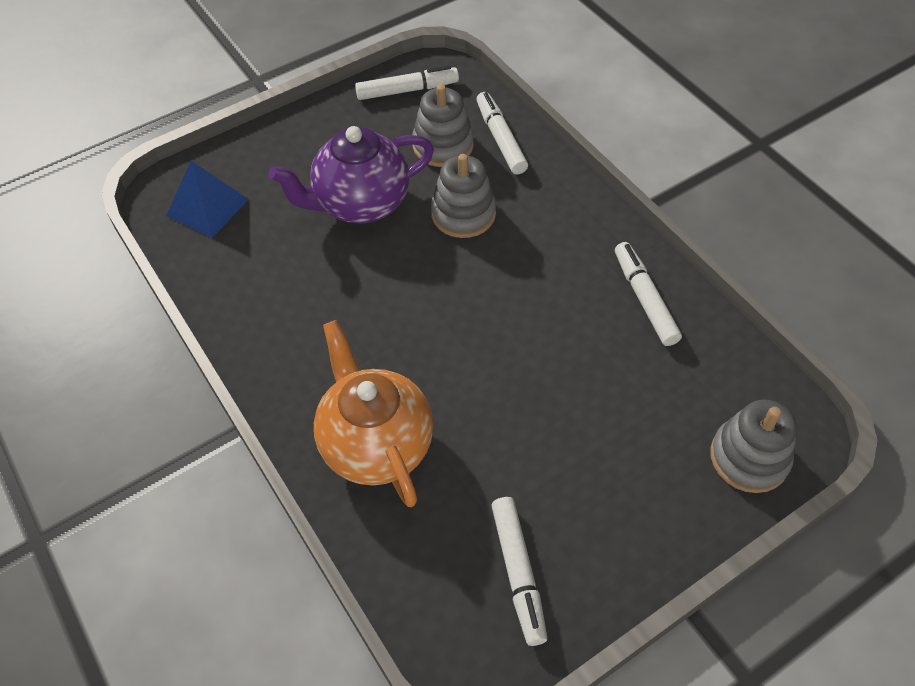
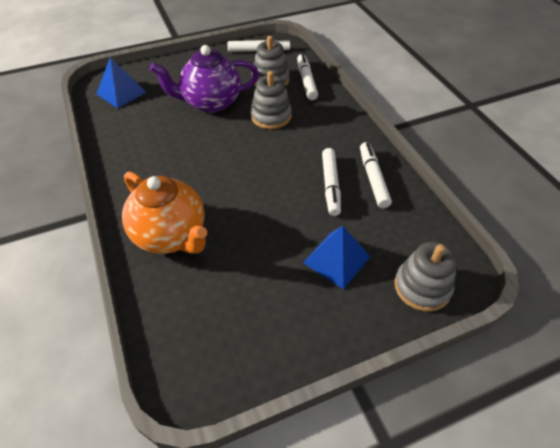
camera: 10 degrees right, 5 degrees down
orange teapot [314,320,433,507] -> orange teapot turned 150 degrees clockwise [122,171,207,254]
white marker [491,497,548,646] -> white marker moved to [322,148,341,216]
none -> blue pyramid [303,226,370,289]

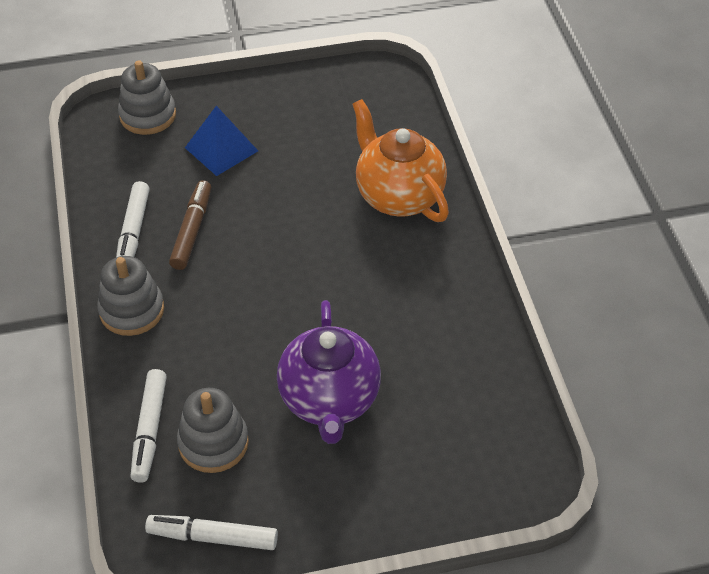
camera: 170 degrees left, 0 degrees up
blue pyramid [96,58,146,109] -> none
purple teapot [150,45,259,113] -> purple teapot turned 90 degrees clockwise [277,300,381,444]
grey stacking toy [250,71,292,129] -> grey stacking toy moved to [97,256,164,336]
white marker [322,148,341,216] -> brown marker [169,180,211,270]

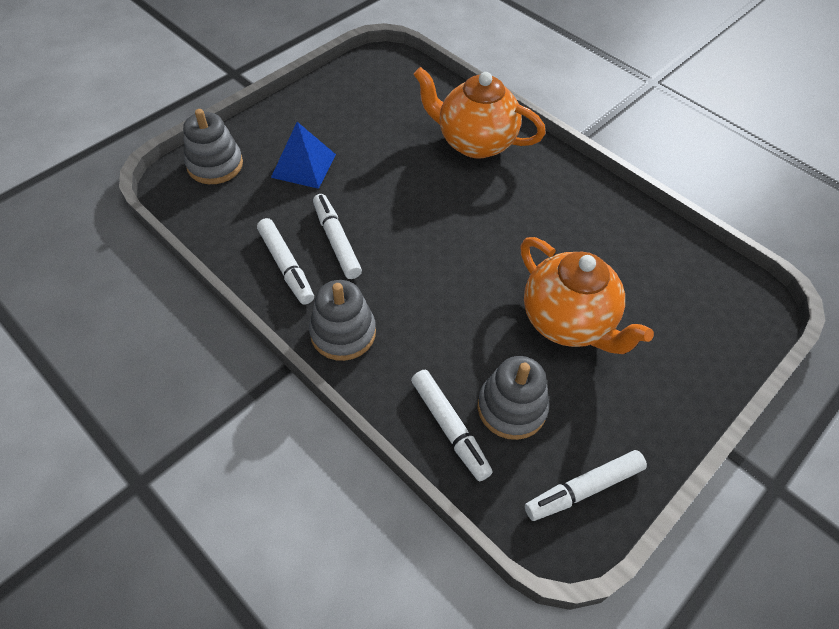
camera: 35 degrees left, 5 degrees up
brown marker [169,180,211,270] -> white marker [313,194,362,279]
purple teapot [277,300,381,444] -> orange teapot [521,237,654,354]

